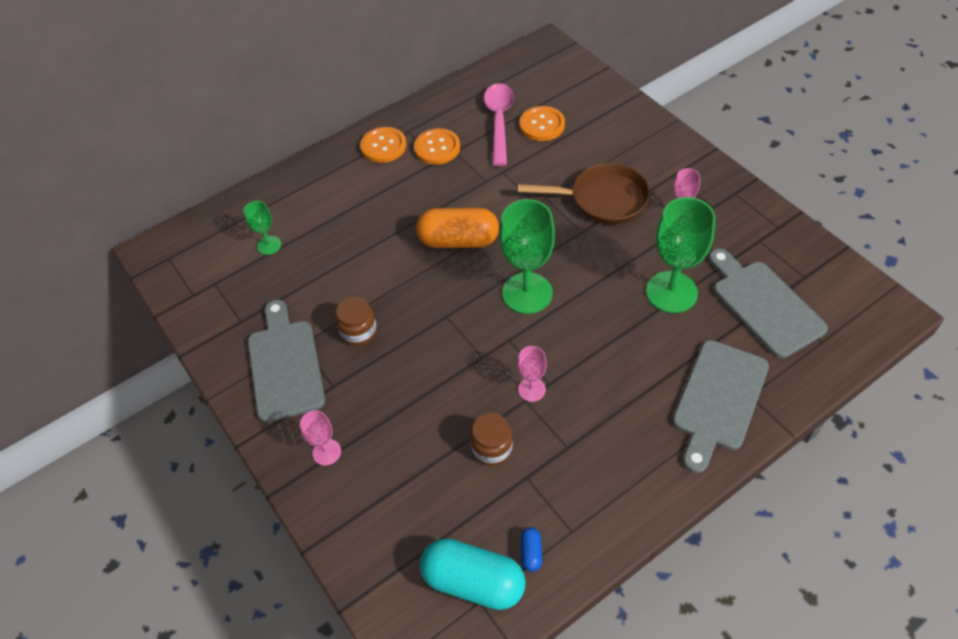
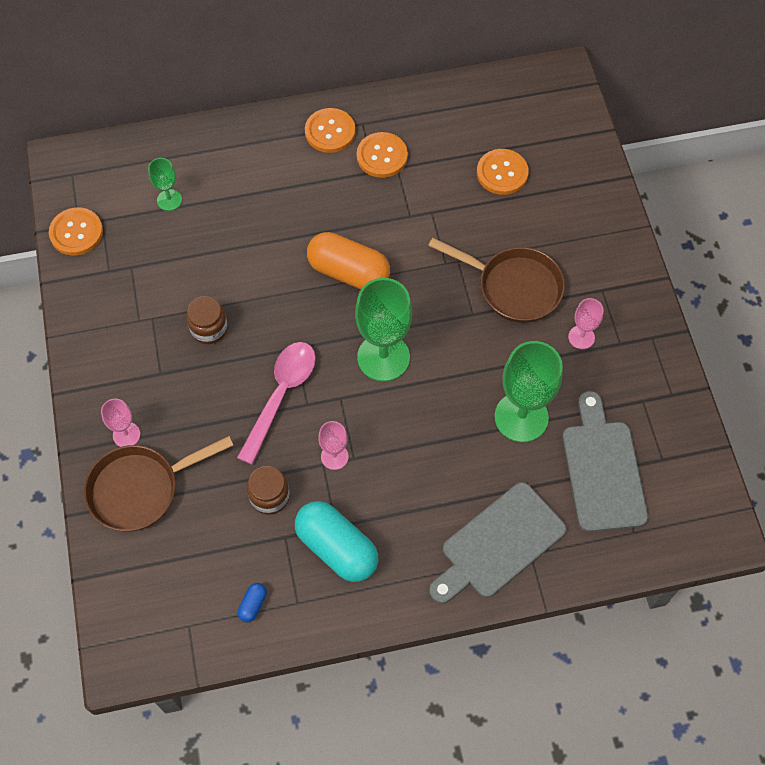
camera: 20 degrees right, 10 degrees up
grey cutting board [248,300,325,422] -> none
turquoise capsule [420,538,526,610] -> turquoise capsule moved to [295,501,378,582]
pink spoon [484,83,514,166] -> pink spoon moved to [237,342,316,465]
none -> orange button [49,207,103,256]
none -> brown pan [84,436,233,532]

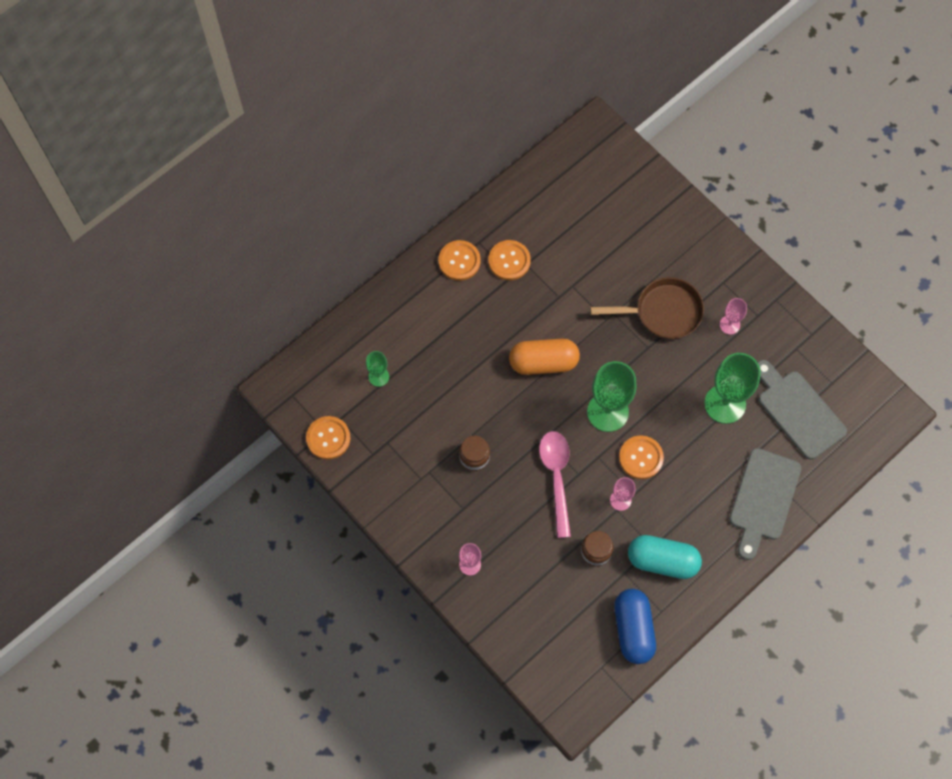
camera: 30 degrees left, 5 degrees up
brown pan [84,436,233,532] -> none
blue capsule [238,583,267,622] -> blue capsule [614,589,656,664], size x2.39
orange button [477,149,529,195] -> orange button moved to [619,436,664,479]

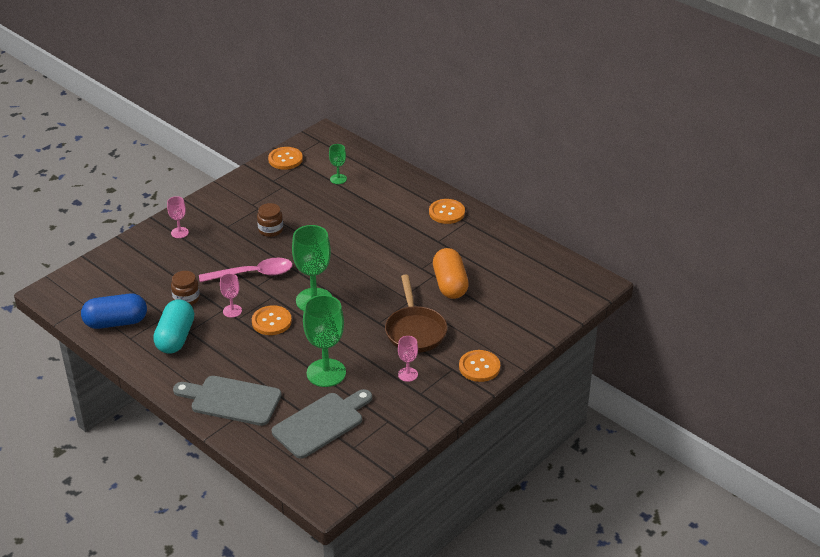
camera: 85 degrees right, 30 degrees down
orange button [488,240,531,280] -> orange button moved to [459,350,500,382]
orange capsule [509,338,580,375] -> orange capsule moved to [433,248,469,299]

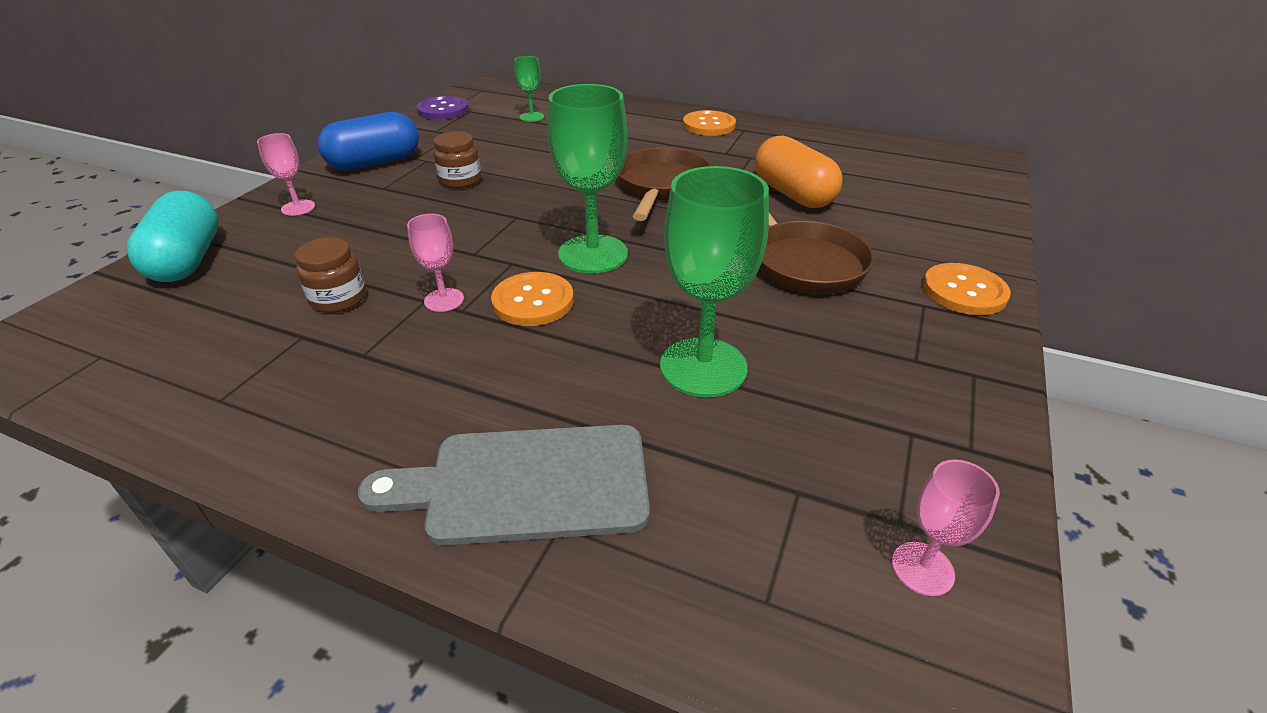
camera: 20 degrees left, 0 degrees up
blue capsule [81,294,147,329] -> blue capsule moved to [318,112,419,171]
turquoise capsule [153,299,194,354] -> turquoise capsule moved to [126,191,219,282]
pink spoon [199,258,293,282] -> none
orange button [268,147,303,170] -> purple button [416,96,469,120]
grey cutting board [271,389,372,459] -> none
pink goblet [398,336,418,382] -> pink goblet moved to [892,460,1000,596]
none -> brown pan [618,147,711,221]

